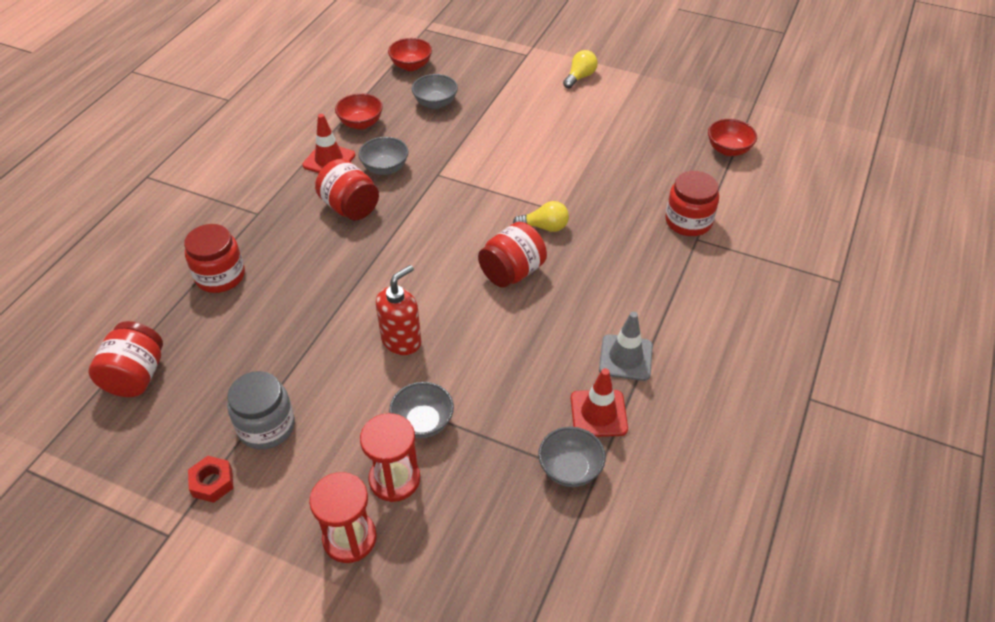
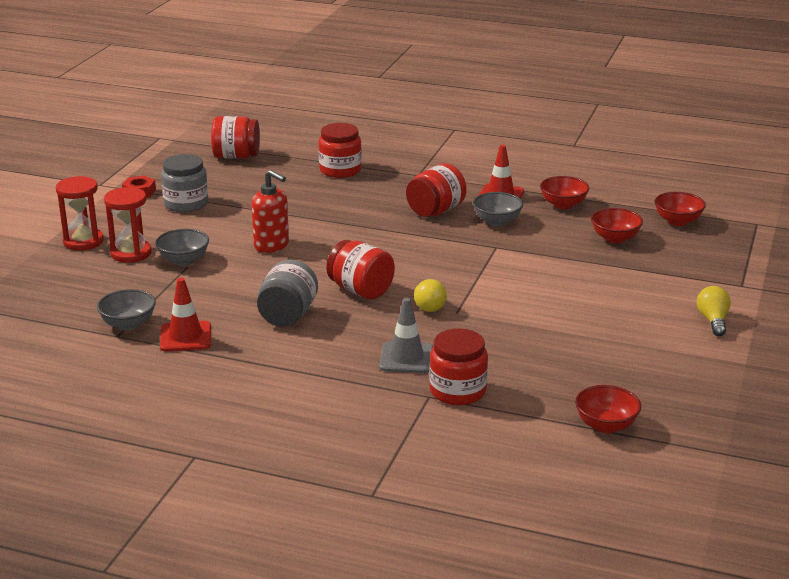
camera: 85 degrees right, 20 degrees down
grey bowl [412,74,458,109] -> red bowl [591,208,643,243]
yellow light bulb [563,50,598,89] -> yellow light bulb turned 120 degrees counterclockwise [697,286,731,336]
grey traffic cone [599,312,653,381] -> grey traffic cone moved to [379,298,433,373]
none -> grey jar [257,259,318,327]

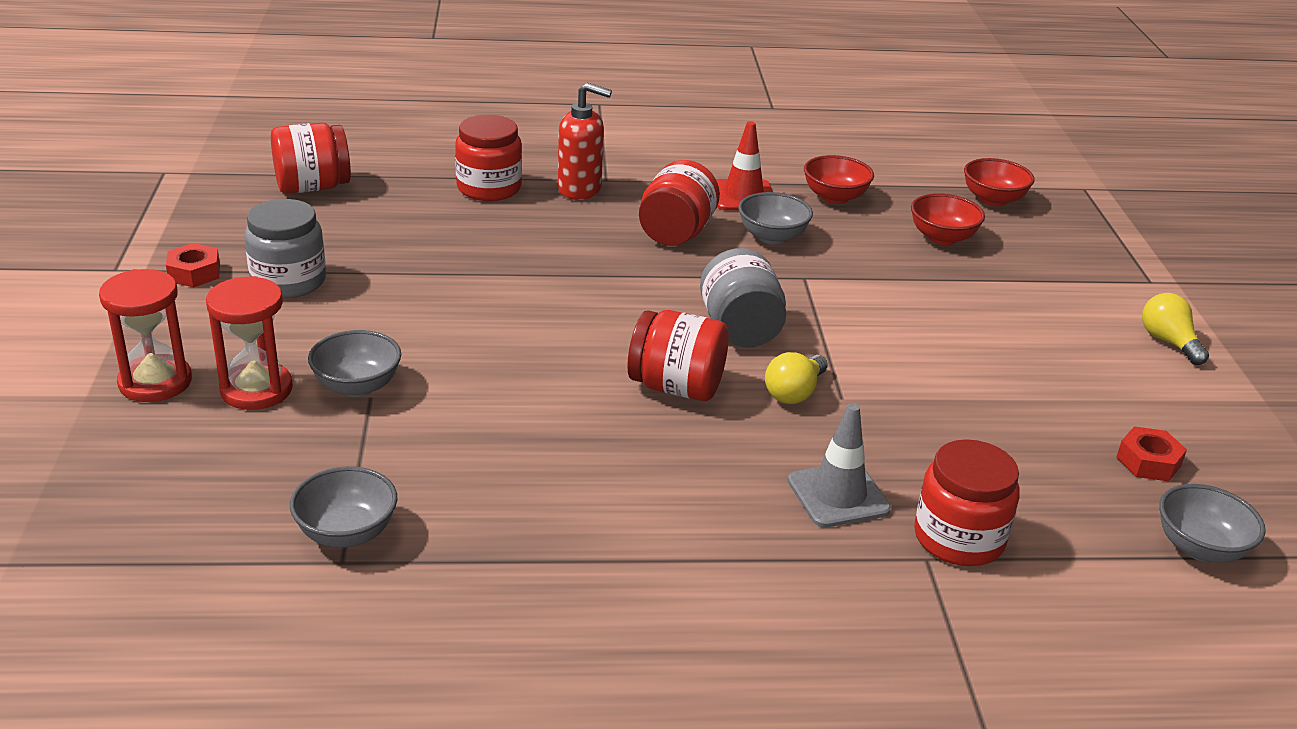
camera: 25 degrees left, 5 degrees up
red traffic cone [160,278,211,352] -> none
red soap dispenser [251,170,289,253] -> red soap dispenser moved to [558,83,612,200]
grey jar [257,259,318,327] -> grey jar moved to [700,248,786,348]
yellow light bulb [414,279,447,312] -> yellow light bulb turned 60 degrees clockwise [765,352,827,404]
red bowl [575,385,641,433] -> grey bowl [1159,484,1266,563]
none -> red nut [1116,426,1187,481]

